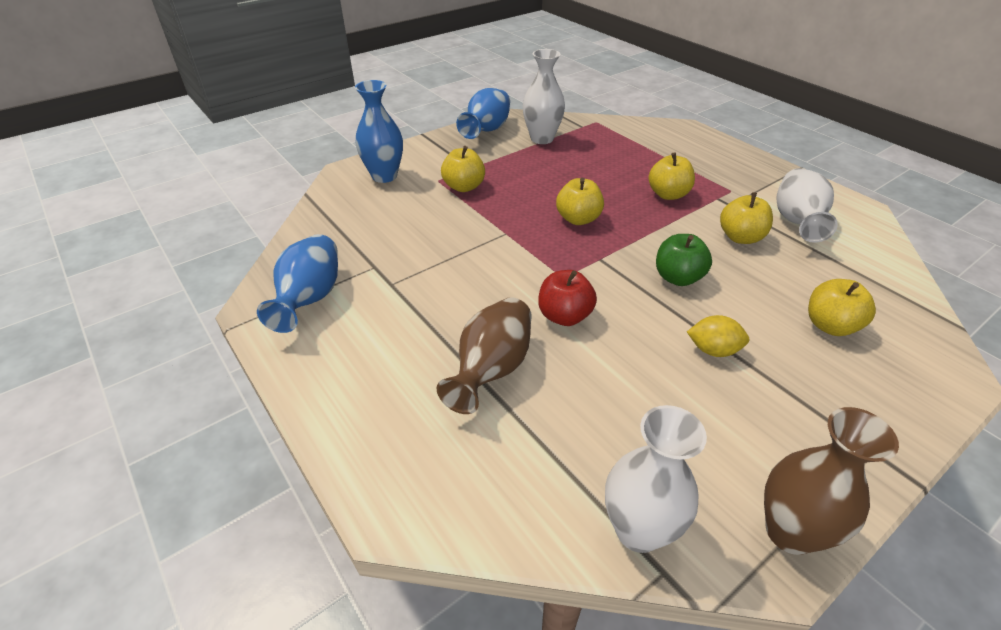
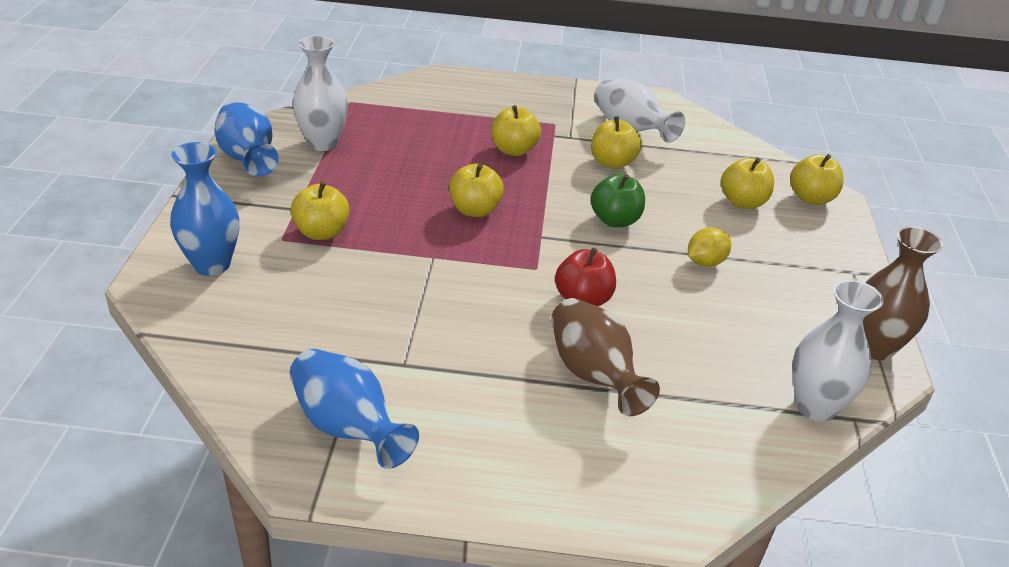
camera: 50 degrees left, 5 degrees down
none -> yellow apple [790,154,844,205]

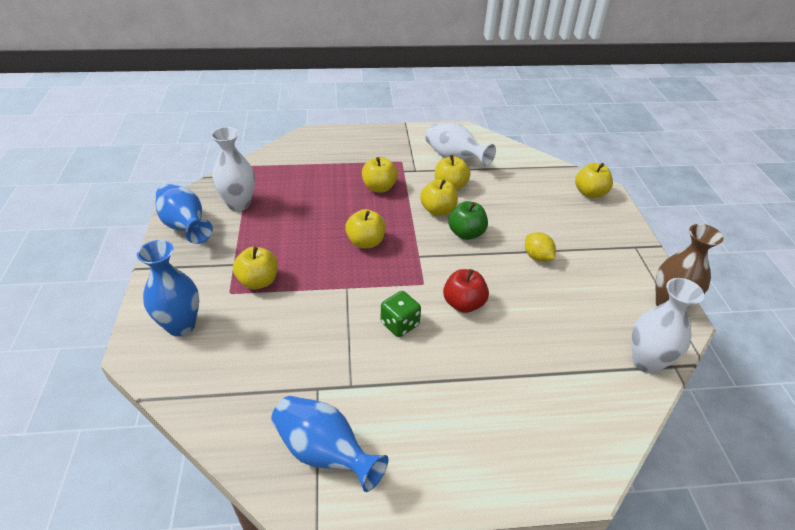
camera: 10 degrees left, 5 degrees up
brown vase [551,298,660,416] -> none
yellow lemon [688,227,731,267] -> yellow lemon turned 75 degrees counterclockwise [525,232,556,262]
yellow apple [721,158,774,209] -> yellow apple moved to [420,179,458,216]
none -> green dice [381,291,421,337]

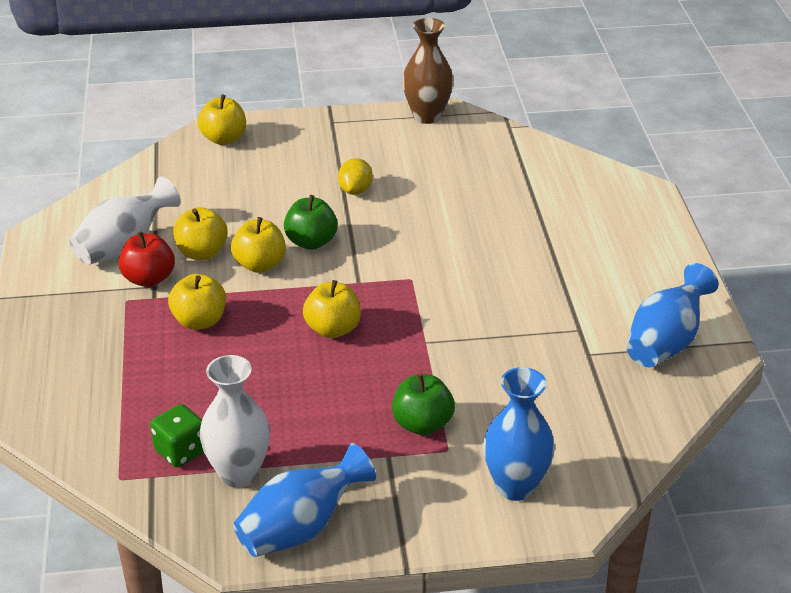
camera: 90 degrees left, 5 degrees down
yellow apple [233,247,278,289] -> green apple [392,373,455,435]
green dice [381,291,421,337] -> green dice moved to [150,404,204,467]
red apple [443,269,489,313] -> red apple moved to [118,231,175,287]
yellow lemon [525,232,556,262] -> yellow lemon turned 45 degrees counterclockwise [338,158,373,195]
white vase [631,278,704,374] -> none

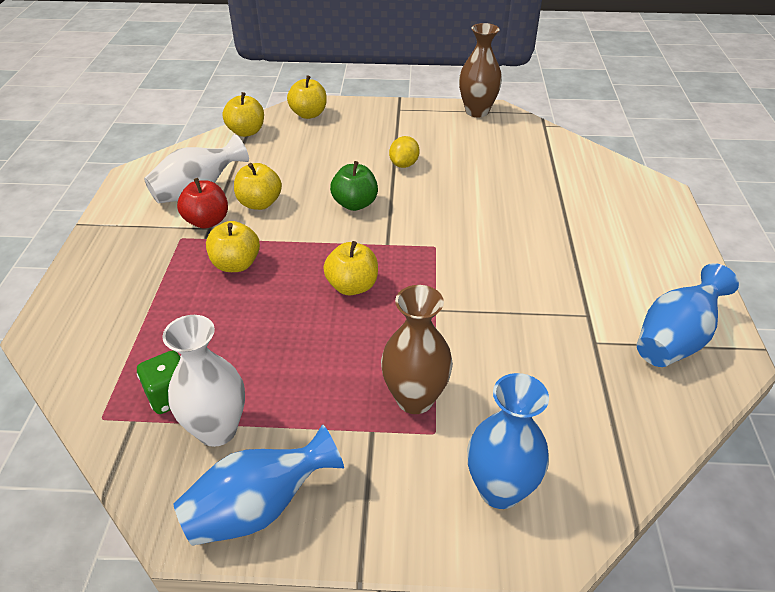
camera: 10 degrees right, 5 degrees up
yellow apple [231,217,286,273] -> yellow apple moved to [222,92,264,137]
green apple [392,373,455,435] -> brown vase [381,285,453,414]

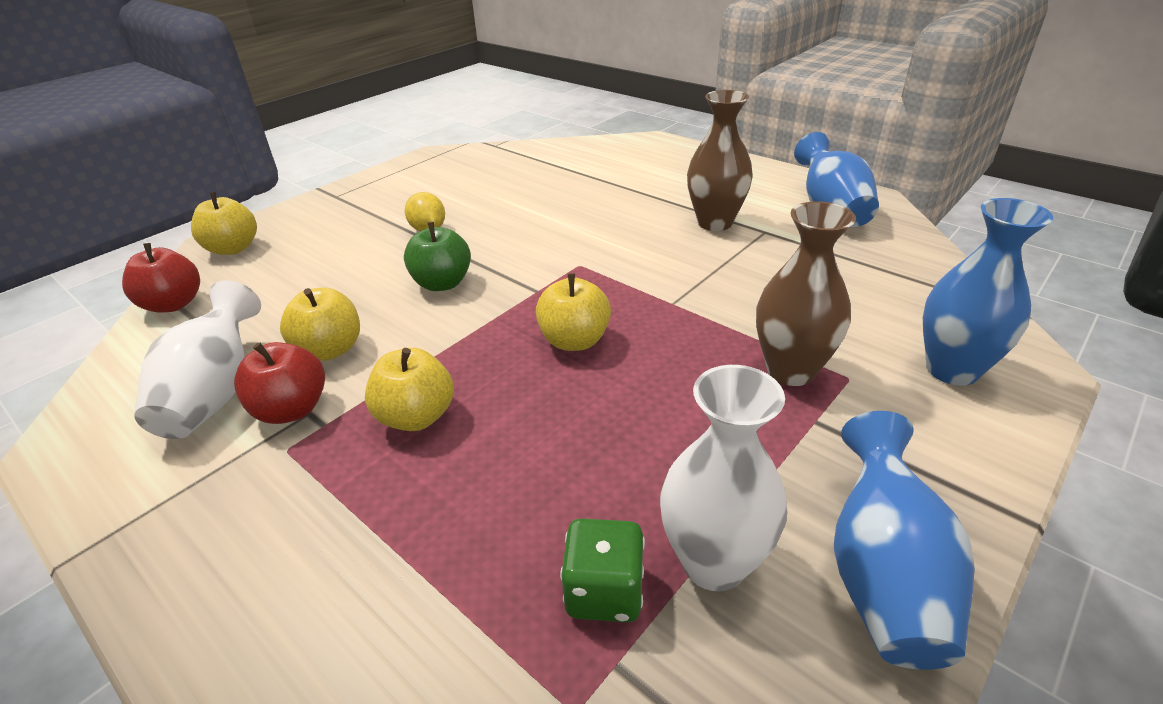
camera: 50 degrees left, 5 degrees down
yellow apple [222,92,264,137] -> red apple [122,243,200,313]
brown vase [459,23,502,117] -> brown vase moved to [687,90,753,231]

